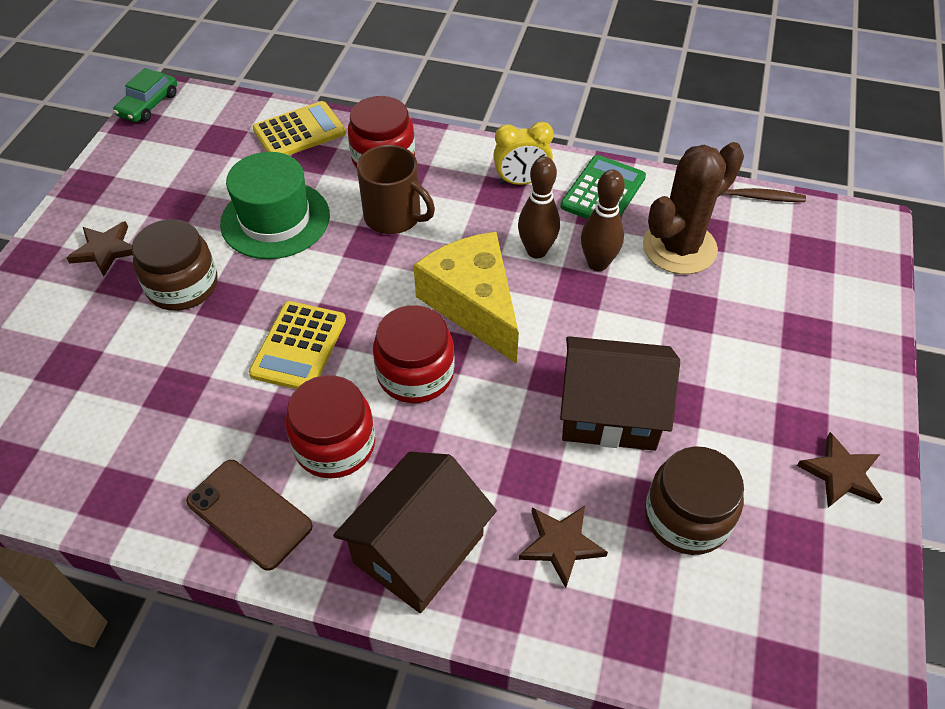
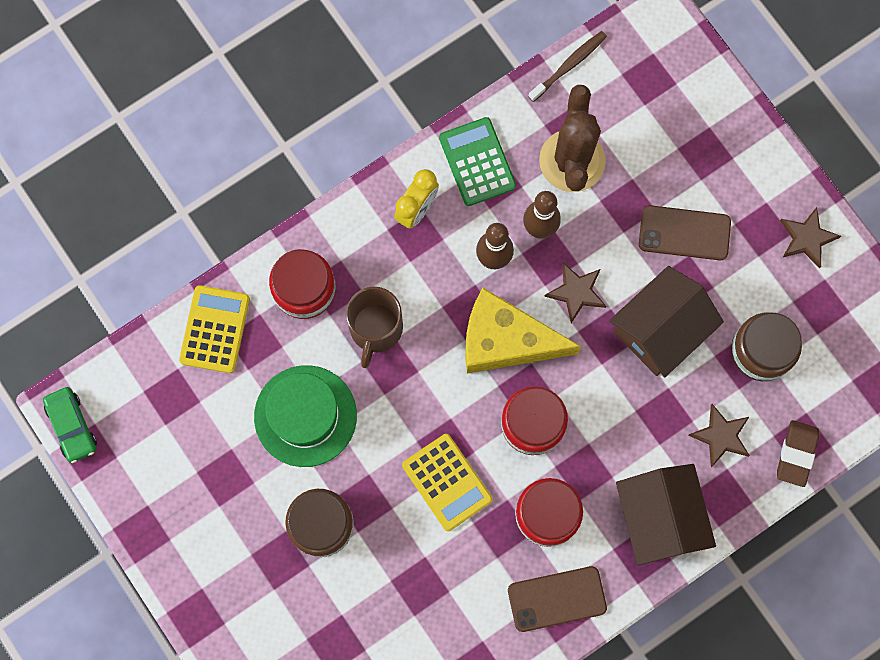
camera: 50 degrees left, 25 degrees up
brown star [66,221,133,276] -> brown star moved to [544,262,606,323]
brown mug [357,145,435,234] -> brown mug turned 120 degrees clockwise [346,287,403,368]
none -> brown phone [639,205,731,260]
none -> brown eraser [777,420,819,487]

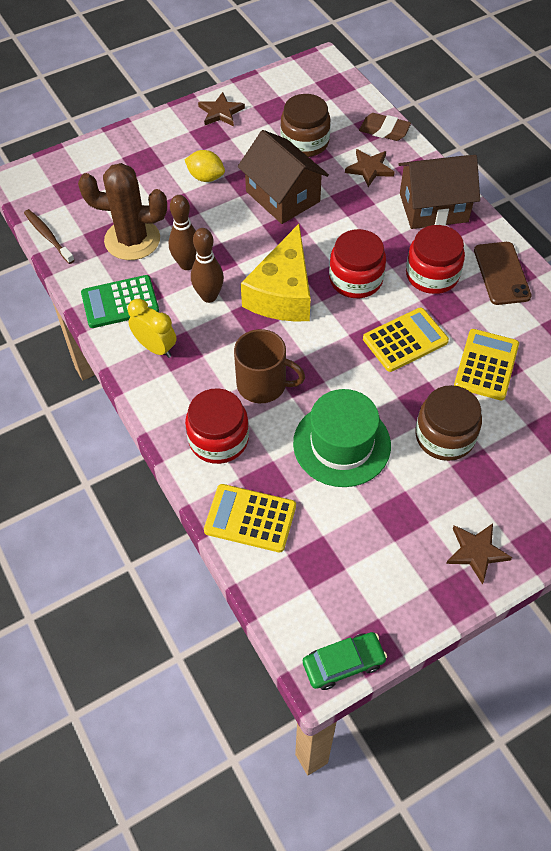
camera: 85 degrees left, 20 degrees down
brown star [544,262,606,323] -> brown star moved to [446,524,512,584]
brown phone [639,205,731,260] -> yellow lemon [185,150,225,182]
none -> yellow calculator [454,329,519,401]

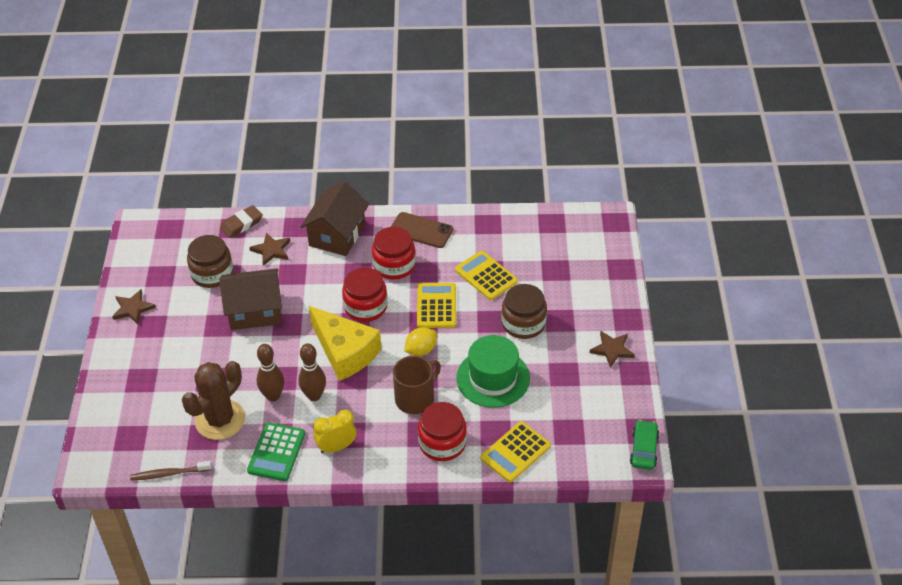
camera: 60 degrees left, 10 degrees down
yellow lemon [185,150,225,182] -> yellow lemon moved to [404,327,437,356]

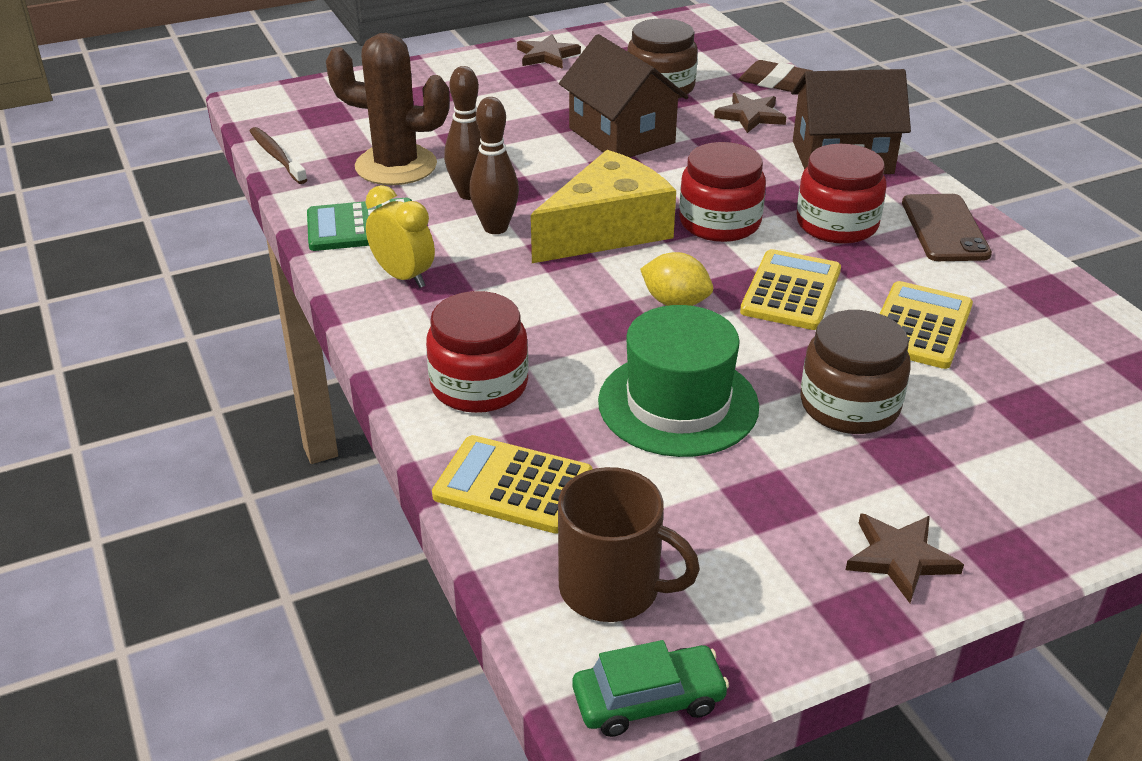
camera: 65 degrees right, 10 degrees down
yellow cheese [309,306,382,381] -> yellow cheese turned 150 degrees counterclockwise [531,150,676,263]
brown mug [393,356,441,414] -> brown mug moved to [558,467,700,622]
yellow calculator [417,283,456,328] -> yellow calculator turned 45 degrees counterclockwise [740,249,841,330]

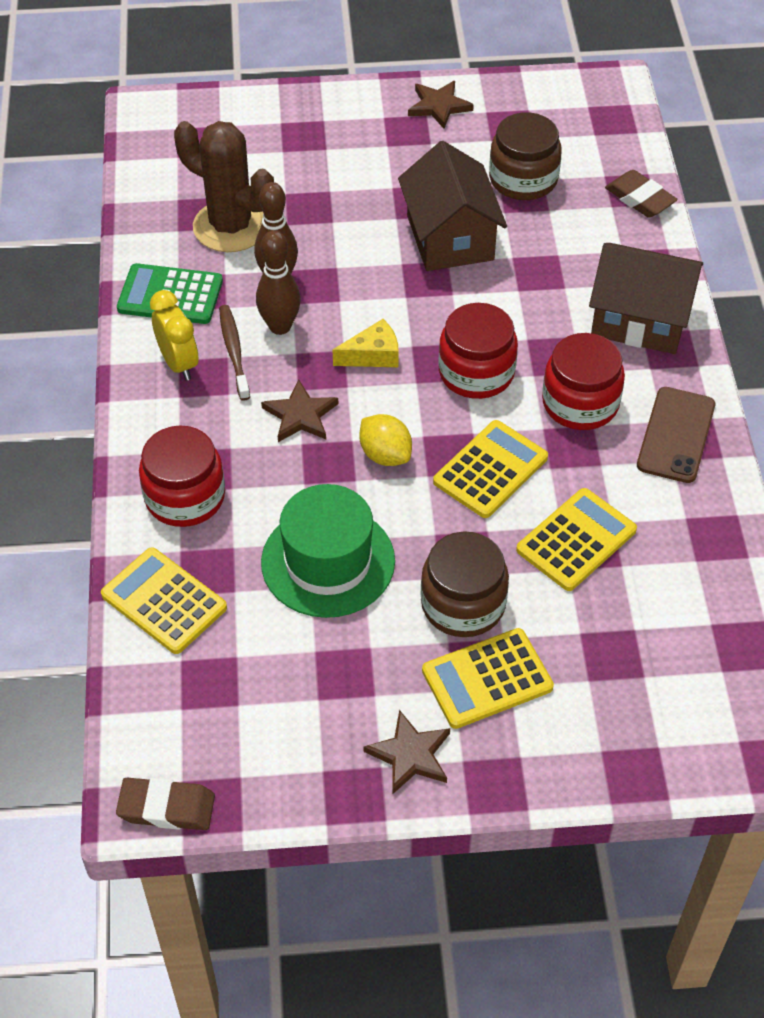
camera: 20 degrees right, 15 degrees up
brown toothbrush [250,127,307,184] -> brown toothbrush moved to [219,305,250,401]
yellow cheese [531,150,676,263] -> yellow cheese [333,319,399,367], size x0.48
brown mug [558,467,700,622] -> none
green car [572,640,729,737] -> brown eraser [116,778,215,830]
brown star [714,93,786,133] -> brown star moved to [261,379,338,442]
none -> yellow calculator [422,628,554,729]

